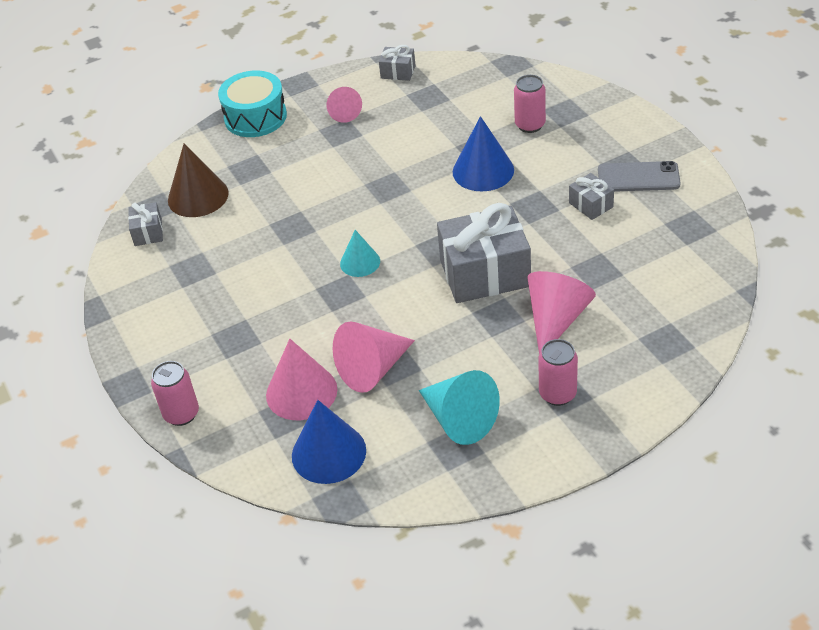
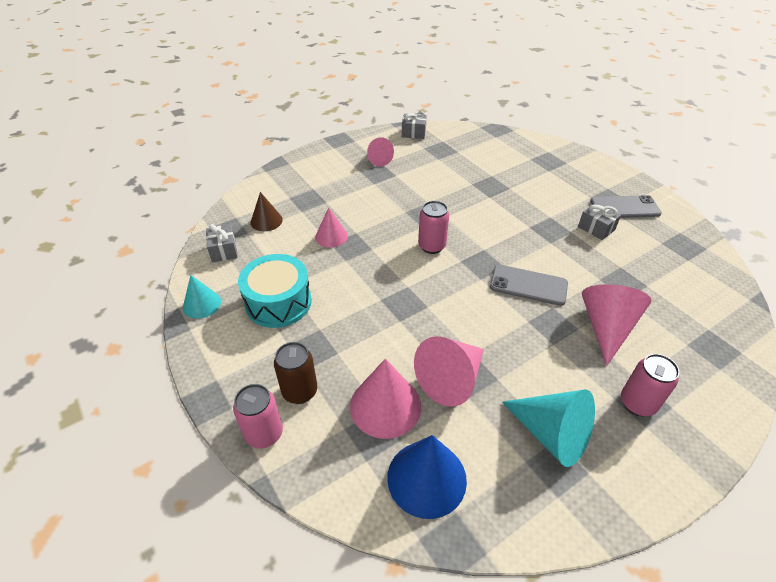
camera: 10 degrees left, 0 degrees up
brown cone [168,144,229,217] -> brown cone [251,192,283,231], size x0.62
turquoise drum [218,70,287,137] -> turquoise drum moved to [238,254,312,328]
turquoise cone [340,230,380,277] -> turquoise cone moved to [183,275,221,319]
grey gift [437,203,531,303] -> grey phone [490,265,568,306]
blue cone [453,116,514,191] -> none
pink can [514,75,546,133] -> pink can moved to [418,201,449,254]
none -> brown can [274,342,317,404]
none -> pink cone [315,207,348,248]

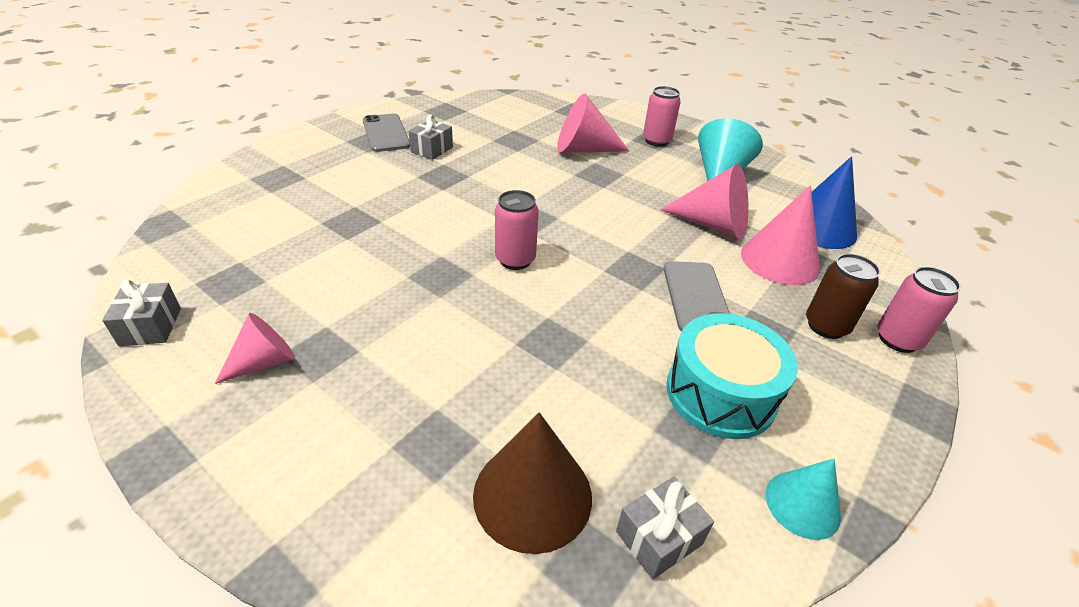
camera: 110 degrees left, 5 degrees down
brown cone [251,192,283,231] -> brown cone [473,412,592,554], size x1.62
pink cone [315,207,348,248] -> none
grey phone [490,265,568,306] -> grey phone moved to [663,261,730,332]

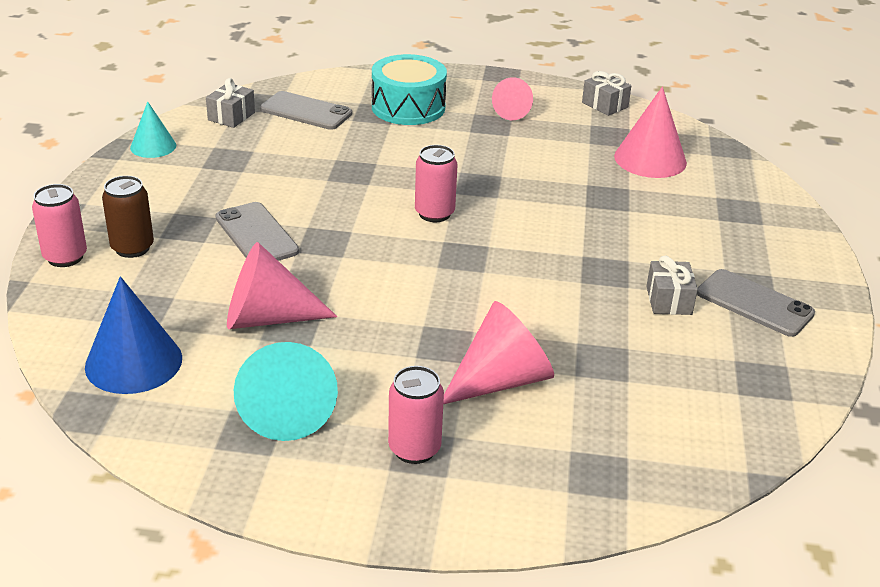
camera: 150 degrees right, 5 degrees down
brown cone [473,412,592,554] -> grey phone [260,91,352,130]
turquoise drum [666,313,798,439] -> turquoise drum moved to [372,54,447,125]
pink cone [741,186,820,285] -> pink cone moved to [614,87,687,178]

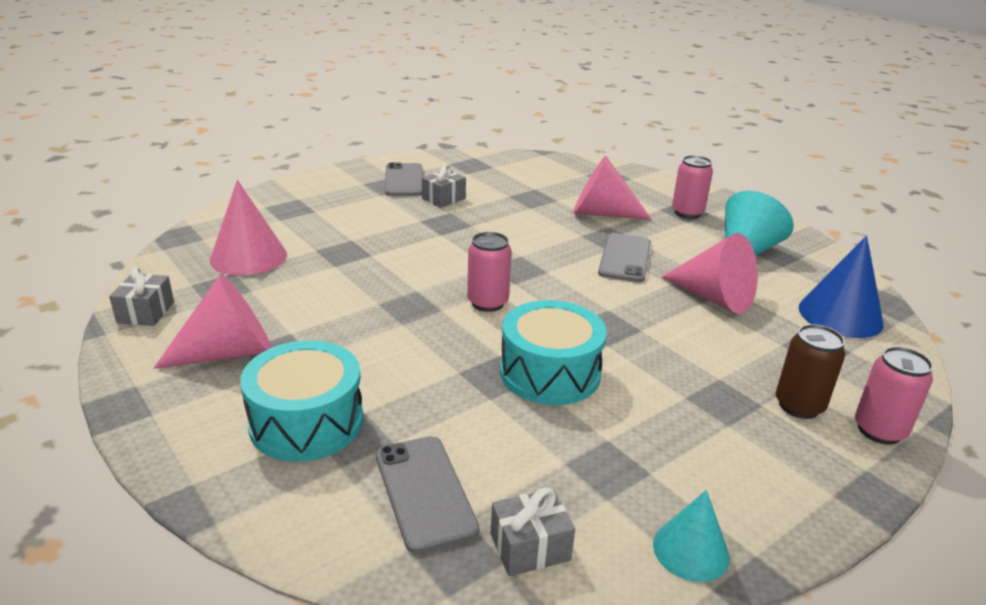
camera: 135 degrees left, 5 degrees down
grey phone [215,202,299,261] -> grey phone moved to [598,233,651,282]
pink cone [492,77,533,120] -> pink cone [154,274,272,369], size x1.62
none -> turquoise drum [500,300,607,405]

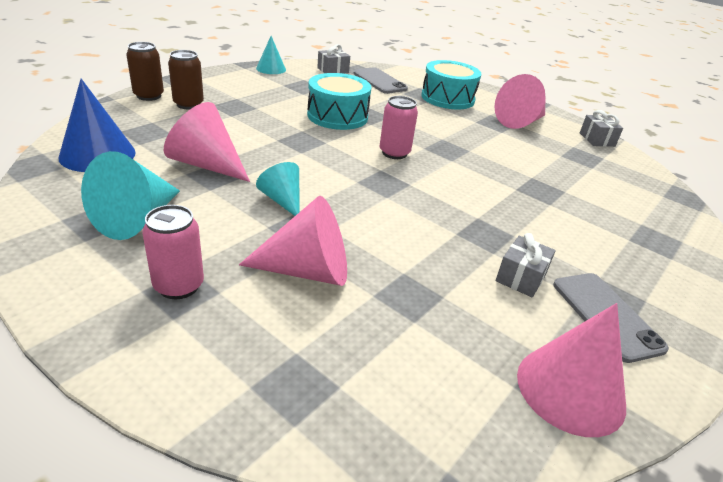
camera: 165 degrees right, 5 degrees up
pink cone [210,180,287,275] -> pink cone moved to [517,303,626,437]
grey phone [598,233,651,282] -> turquoise cone [256,162,300,216]
pink can [855,346,933,445] -> brown can [126,42,164,101]

